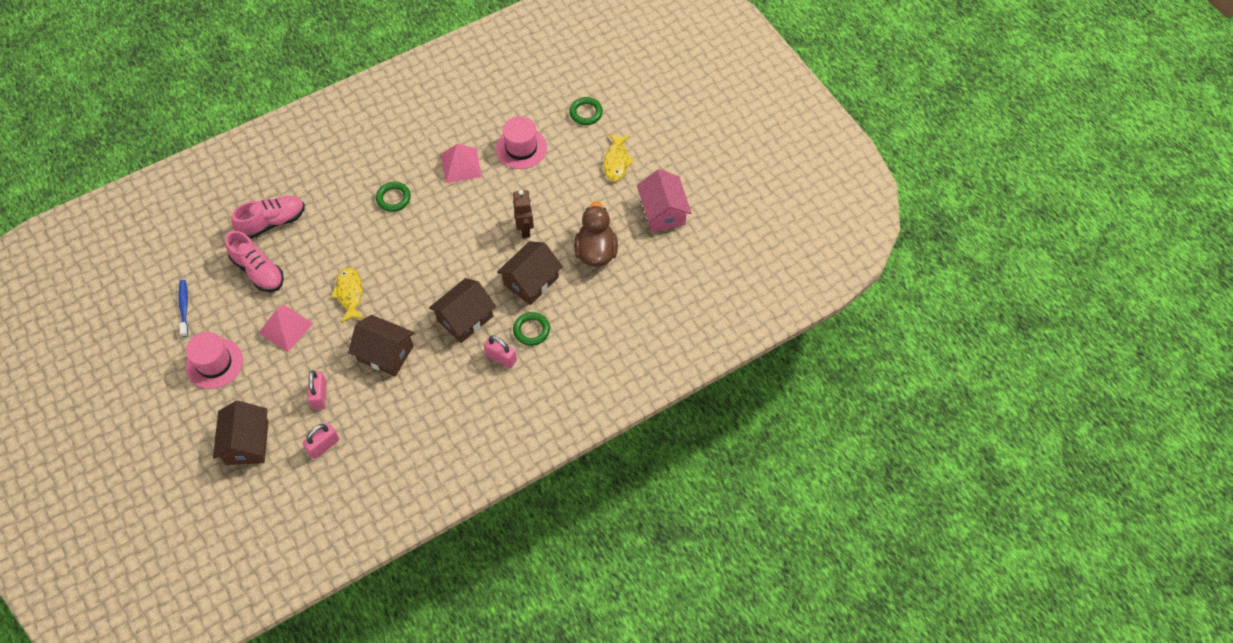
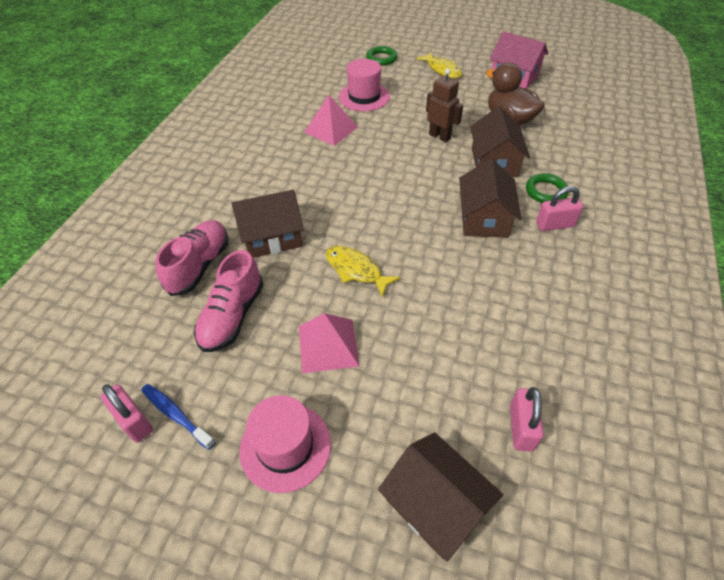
camera: 40 degrees left, 10 degrees down
pink shoe [225,231,284,292] -> pink shoe turned 105 degrees clockwise [194,250,264,352]
pink padlock [307,370,327,409] -> pink padlock moved to [101,384,153,442]
brown house [348,315,415,376] -> brown house moved to [231,190,304,258]
green ring [376,182,411,212] -> none

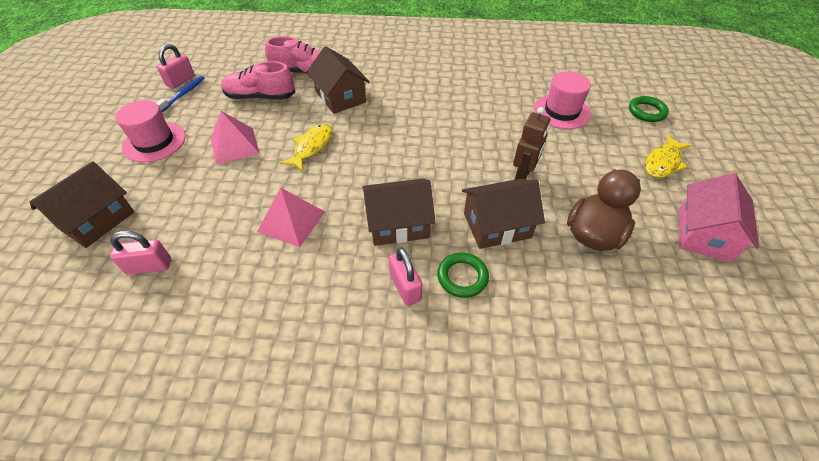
camera: 75 degrees right, 0 degrees up
pink pyramid [304,95,358,146] -> pink pyramid moved to [257,188,325,247]

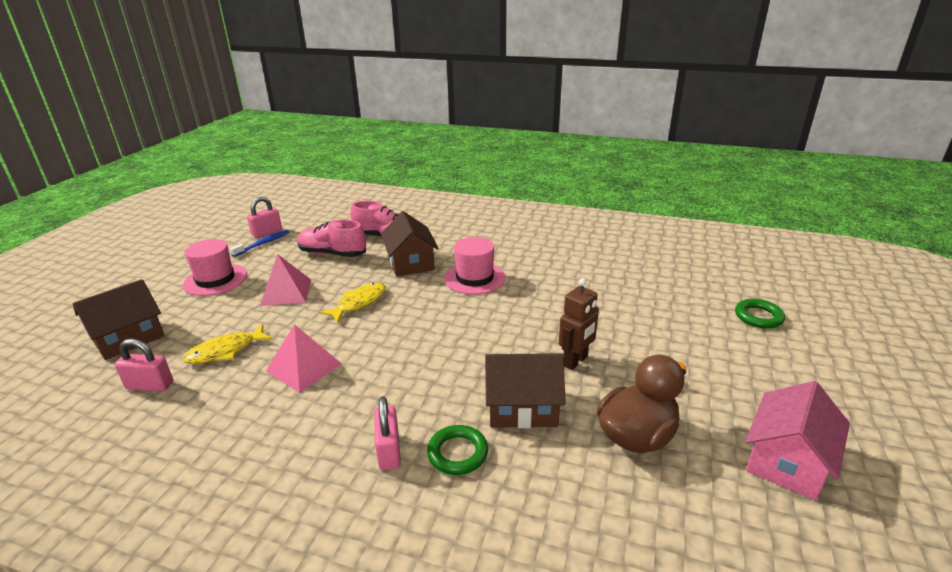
camera: 15 degrees right, 20 degrees down
brown house [362,178,435,246] -> none
pink hat [534,71,591,129] -> pink hat moved to [445,237,505,295]
yellow fish [645,135,691,178] -> yellow fish moved to [183,324,273,364]

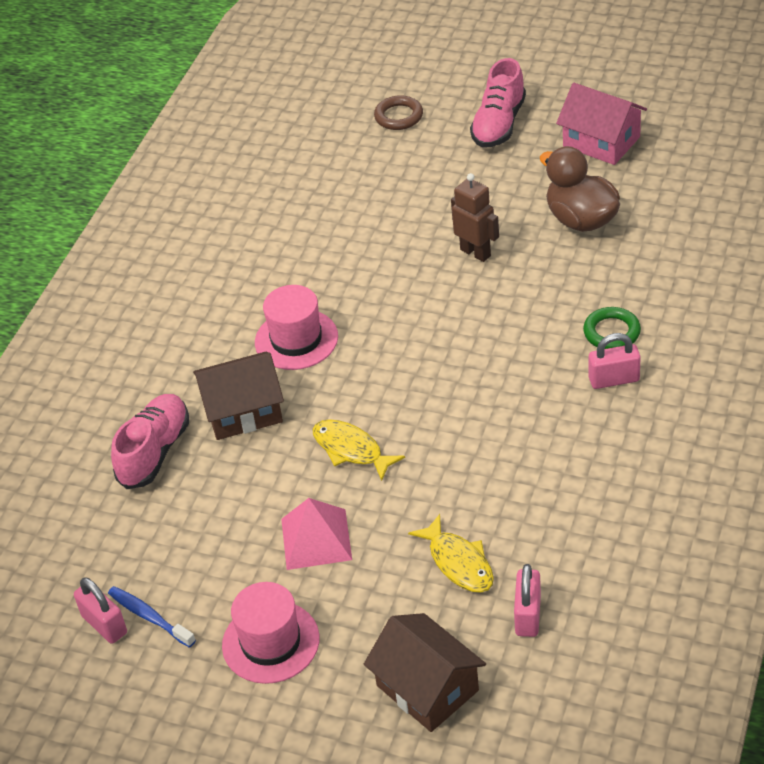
camera: 85 degrees left, 15 degrees up
pink pyramid [266,324,342,393] -> none
pink shoe [297,220,366,257] -> pink shoe moved to [470,58,526,148]
brown house [485,353,566,428] -> none
green ring [735,299,785,329] -> brown ring [374,95,423,130]

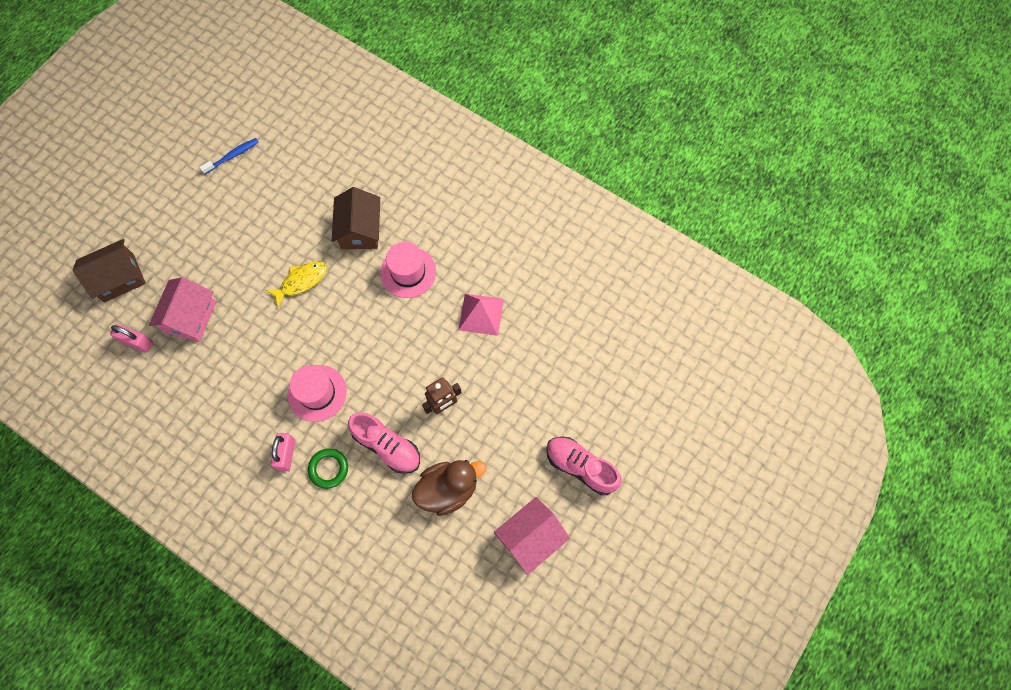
camera: 100 degrees right, 25 degrees up
pink padlock [74,577,127,644] -> none
pink shoe [111,394,189,489] -> pink shoe moved to [348,413,420,474]
pink hat [222,582,319,684] -> pink hat moved to [288,365,347,422]
pink pyramid [281,498,352,570] -> pink pyramid moved to [459,294,504,336]
brown ring [374,95,423,130] -> none
yellow fish [408,514,494,593] -> pink house [149,277,216,342]

